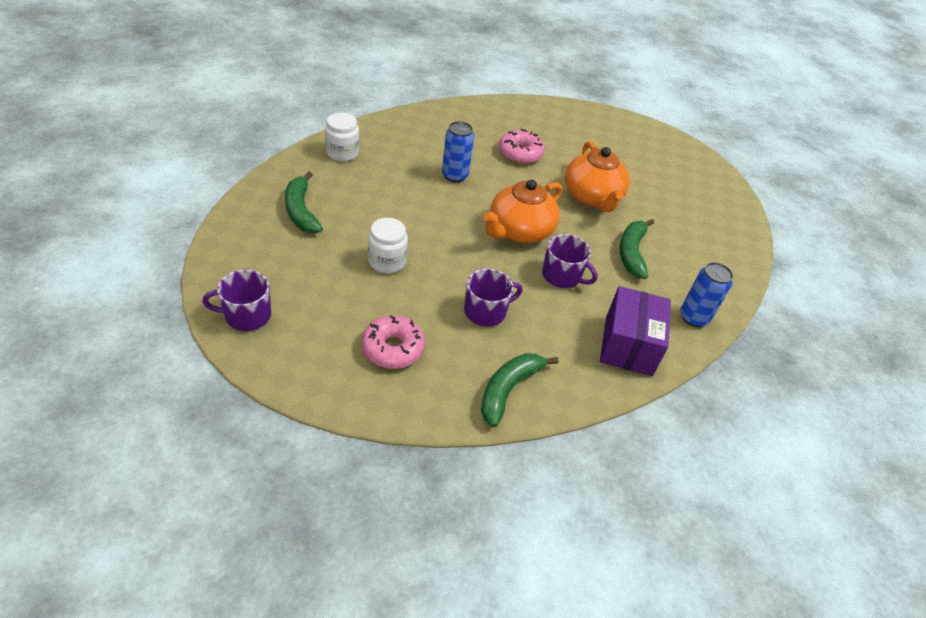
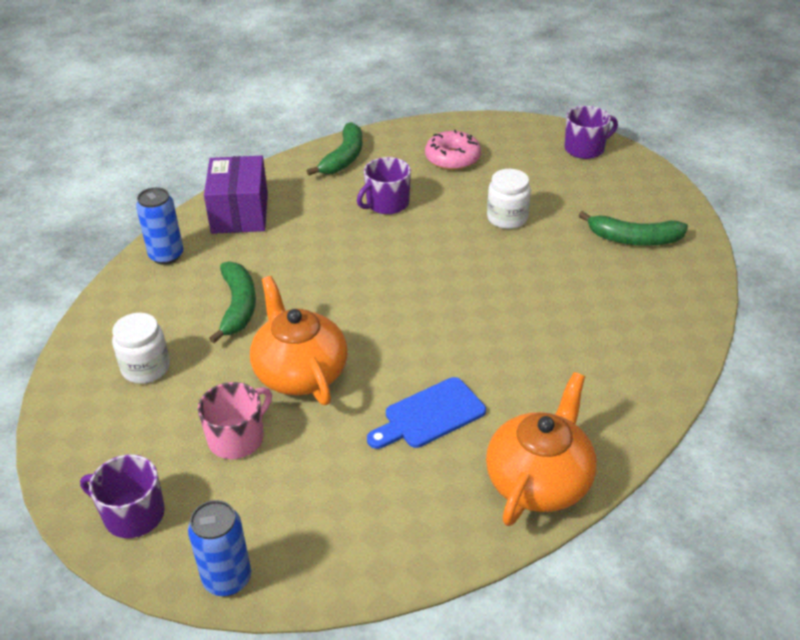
camera: 170 degrees right, 5 degrees down
green banana [285,172,323,233] -> green banana turned 135 degrees clockwise [578,211,688,246]
white jar [325,112,359,162] -> white jar moved to [112,313,170,384]
blue can [442,121,474,182] -> blue can moved to [188,500,251,596]
orange teapot [483,180,562,243] -> orange teapot moved to [486,372,597,526]
pink donut [499,129,545,164] -> blue cutting board [367,377,486,449]
purple mug [542,234,598,288] -> purple mug moved to [80,454,165,538]
none -> pink mug [198,382,272,459]

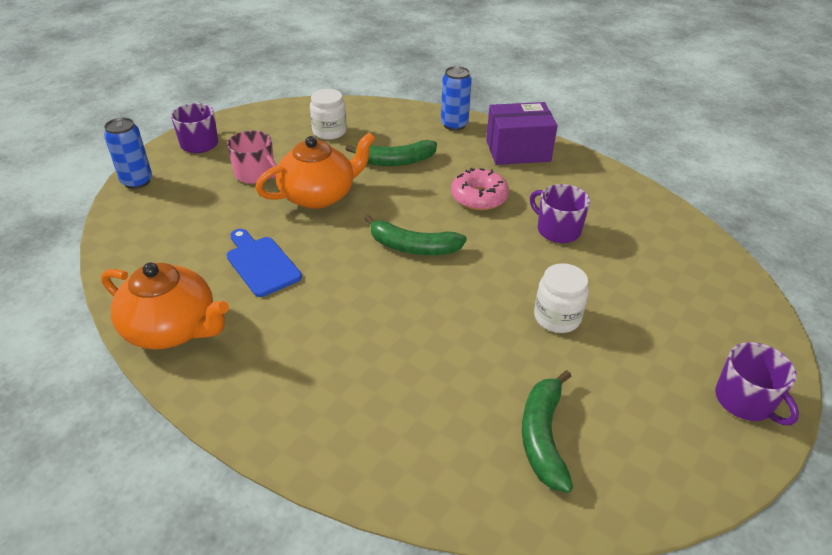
camera: 85 degrees right, 0 degrees up
green banana [307,122,362,176] -> green banana moved to [364,215,467,255]
pink donut [425,130,481,170] -> pink donut moved to [451,168,509,210]

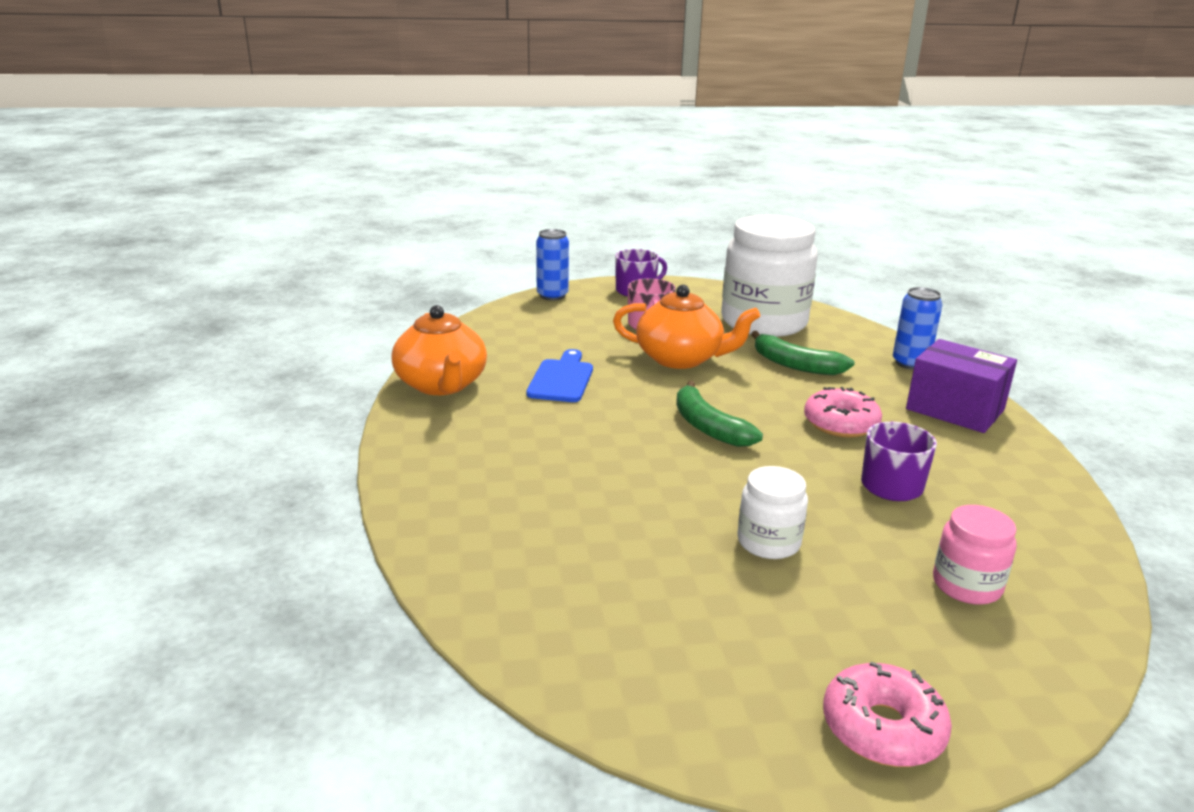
camera: 45 degrees right, 15 degrees down
white jar [310,89,347,140] -> white jar [721,215,818,337], size x2.12
green banana [522,370,573,493] -> none
purple mug [715,342,799,425] -> pink donut [823,662,952,767]
none -> pink jar [933,505,1017,605]

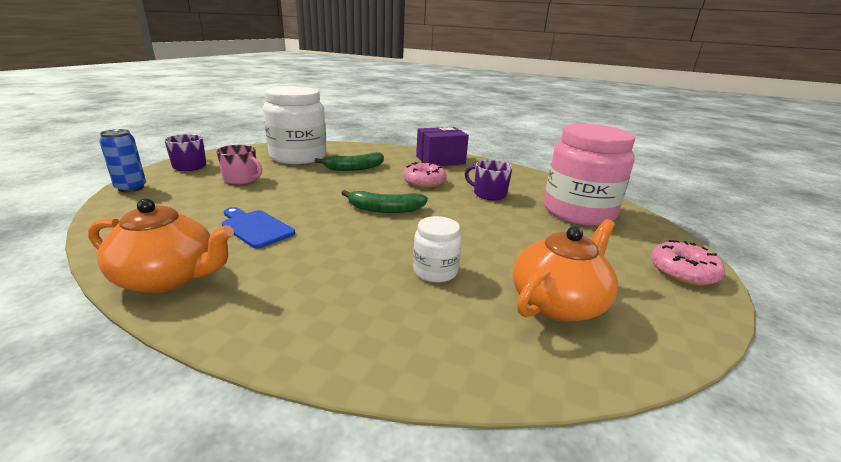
camera: 60 degrees left, 0 degrees up
orange teapot [613,285,760,369] -> orange teapot moved to [513,219,618,322]
white jar [737,466,808,559] -> white jar moved to [413,216,462,282]
blue can [893,287,943,370] -> none
pink jar [933,505,1017,605] -> pink jar [544,124,635,226], size x2.12

